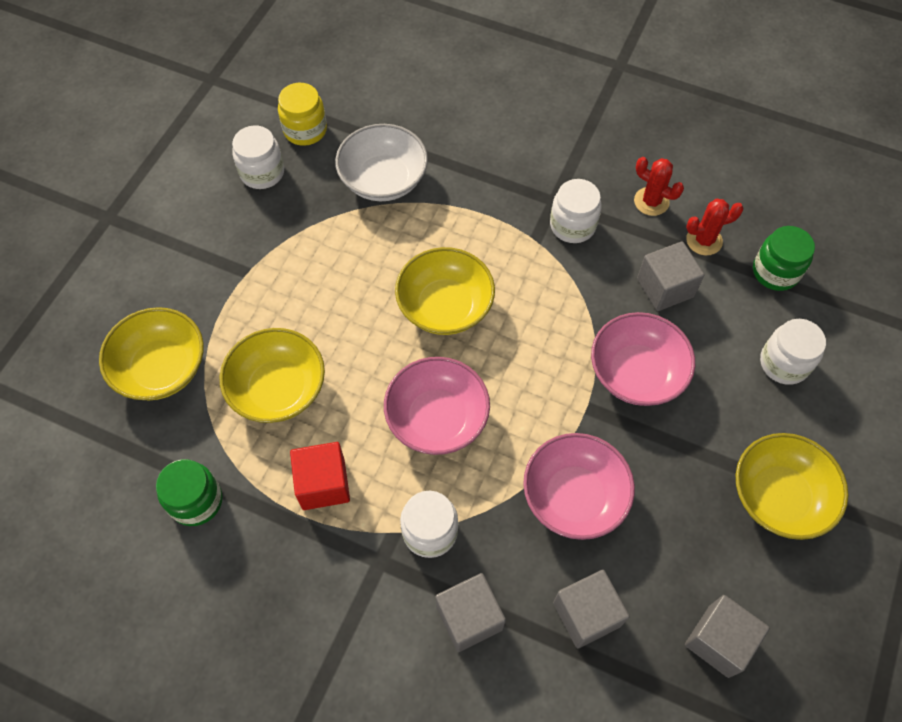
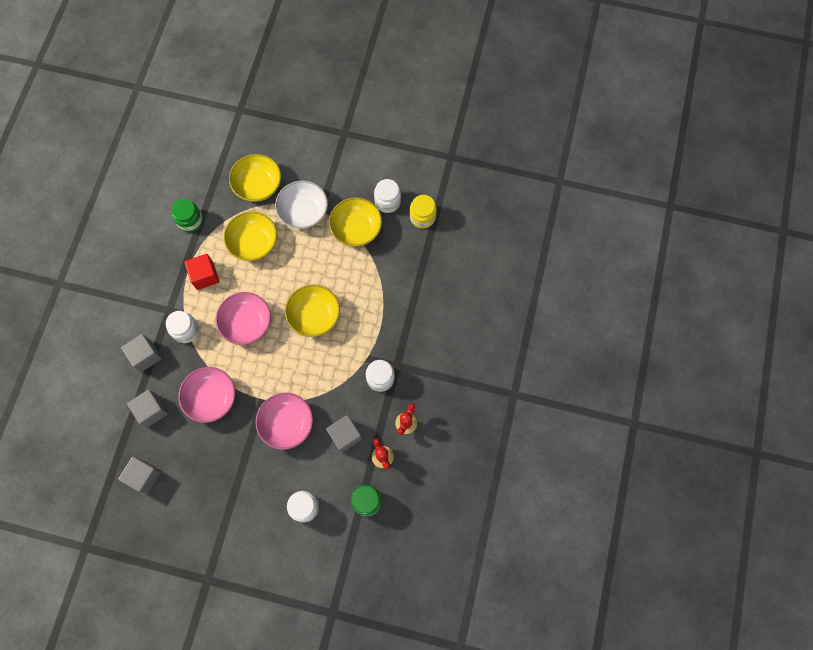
camera: 80 degrees right, 10 degrees up
white bowl [335,124,428,201] -> white bowl moved to [275,180,328,229]
yellow bowl [736,433,848,540] -> yellow bowl moved to [329,197,382,247]

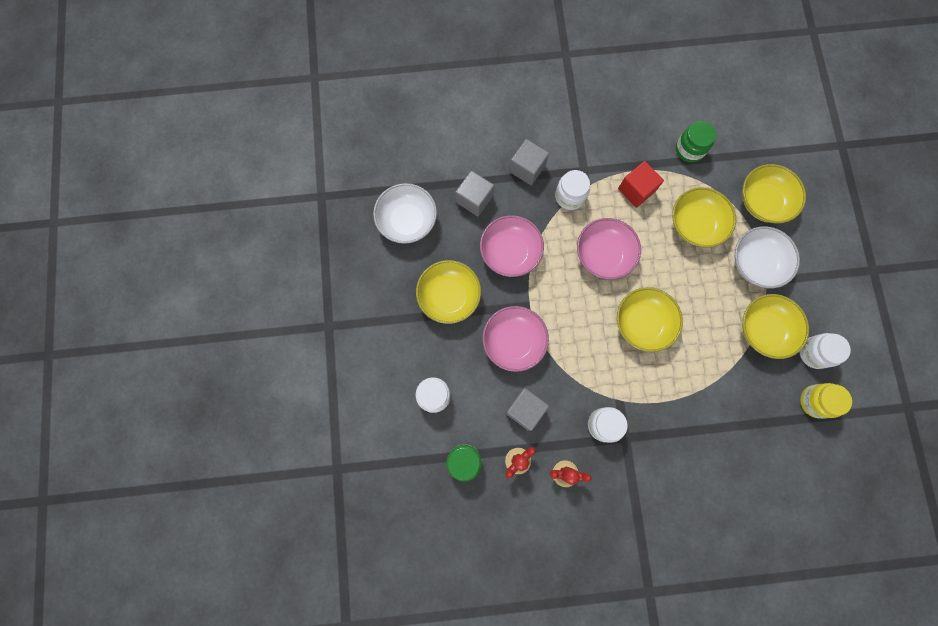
camera: 70 degrees right, 5 degrees up
grey cube [118,457,161,494] -> white bowl [373,183,437,244]
none -> yellow bowl [416,260,481,324]

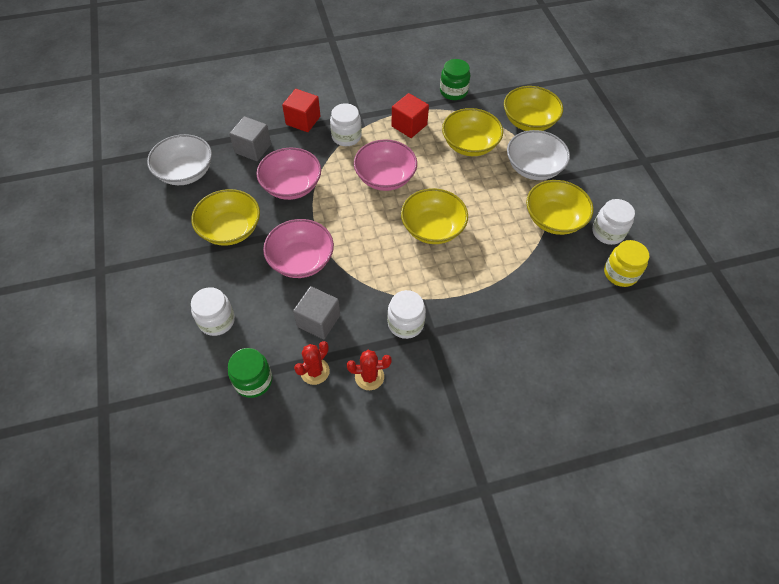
camera: 10 degrees left, 20 degrees down
grey cube [509,139,549,185] -> red cube [282,89,320,132]

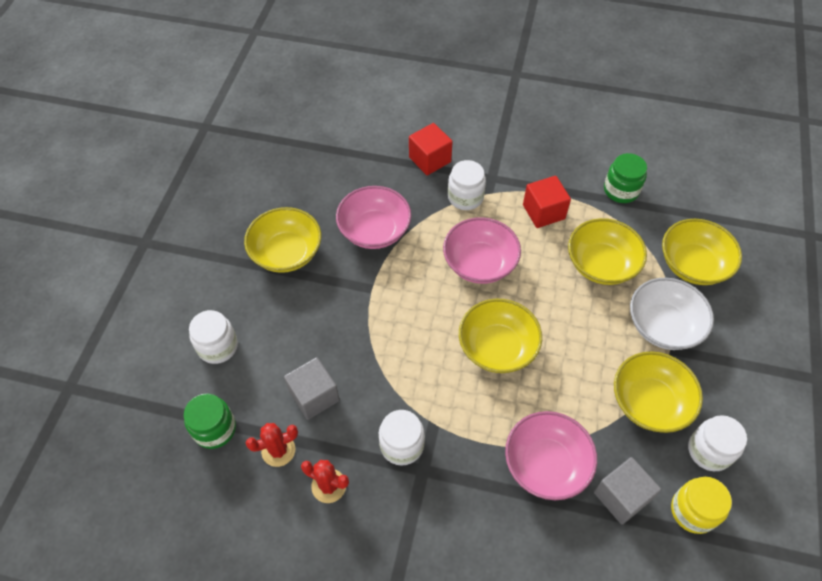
camera: 30 degrees right, 0 degrees up
white bowl [147,134,212,185] -> none
grey cube [229,116,271,161] -> grey cube moved to [594,457,661,525]
pink bowl [263,219,334,278] -> pink bowl moved to [505,411,597,500]

